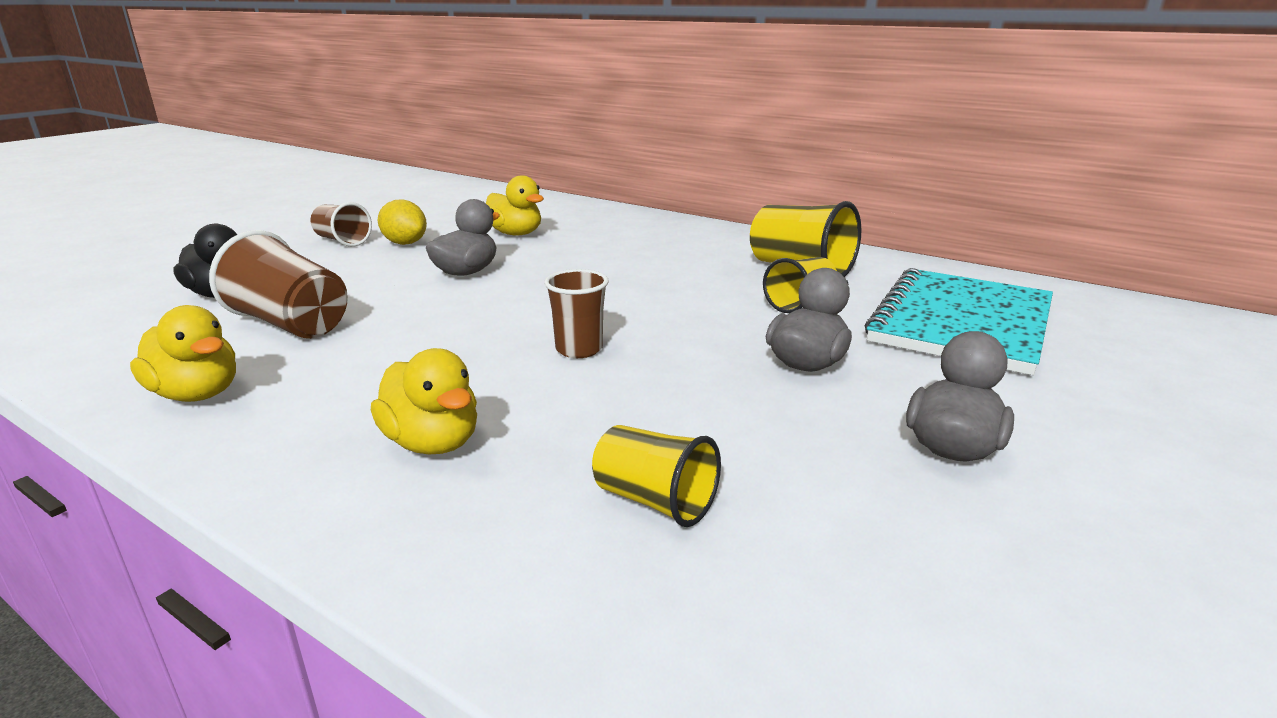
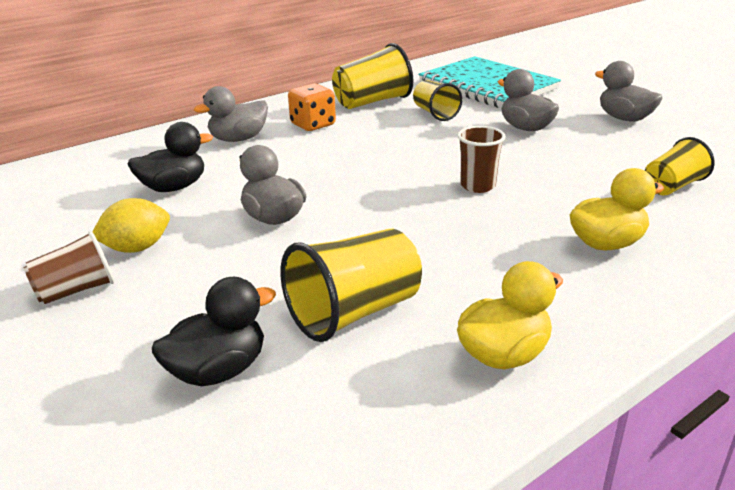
camera: 70 degrees left, 5 degrees up
brown cup [209,230,348,339] -> yellow cup [280,229,422,342]
yellow duck [486,175,544,236] -> black duck [127,122,213,192]
none -> grey duck [194,86,268,142]
none -> orange dice [288,84,336,131]

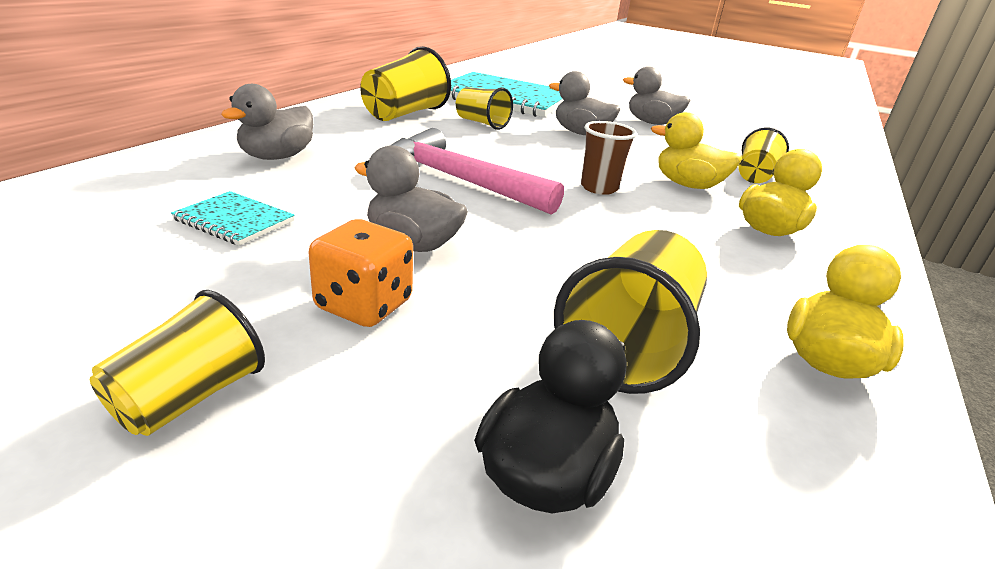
camera: 30 degrees left, 0 degrees up
brown cup [23,231,114,304] -> yellow cup [90,290,265,436]
yellow lemon [92,198,170,253] -> none
black duck [127,122,213,192] -> turquoise notebook [171,191,295,246]
orange dice [288,84,336,131] -> orange dice moved to [308,219,413,327]
none -> pink hammer [392,128,564,215]
none -> yellow duck [651,112,742,189]

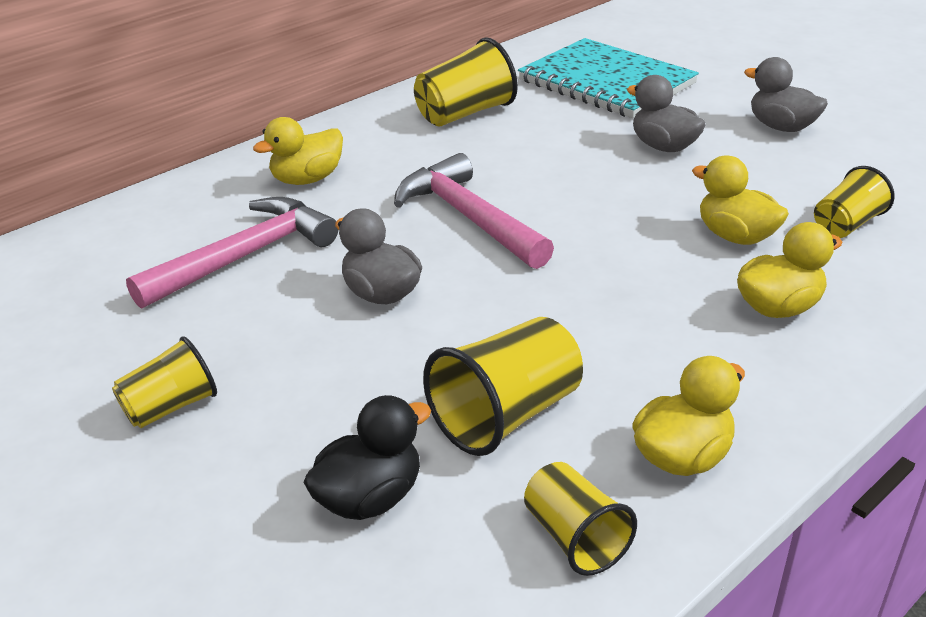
camera: 25 degrees right, 5 degrees up
turquoise notebook [171,191,295,246] -> pink hammer [126,197,338,309]
grey duck [221,84,313,160] -> yellow duck [253,117,343,185]
orange dice [308,219,413,327] -> none
yellow cup [456,87,513,130] -> yellow cup moved to [524,462,637,576]
brown cup [581,121,637,195] -> none

